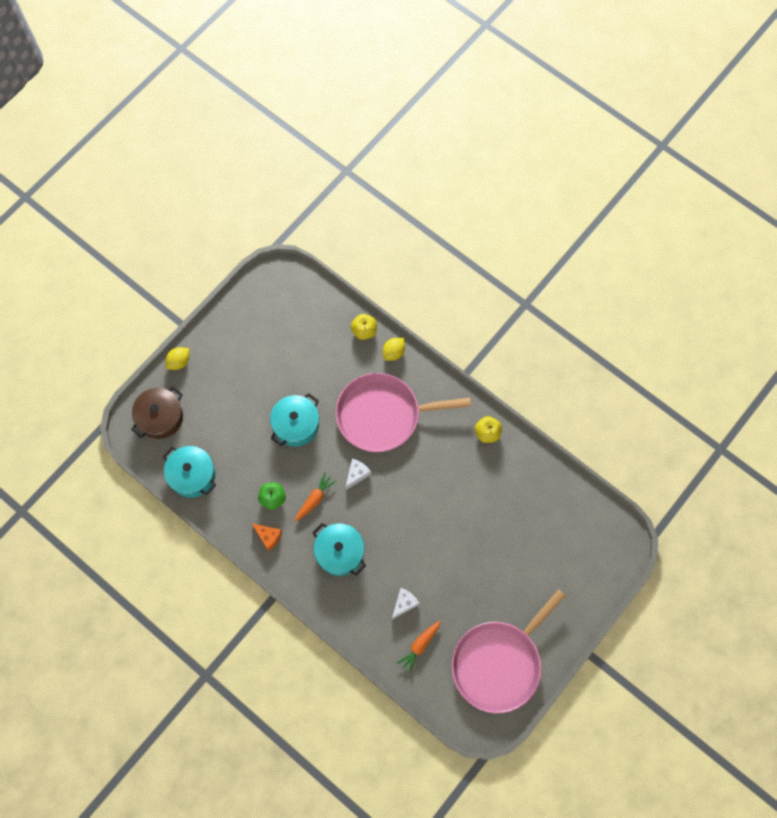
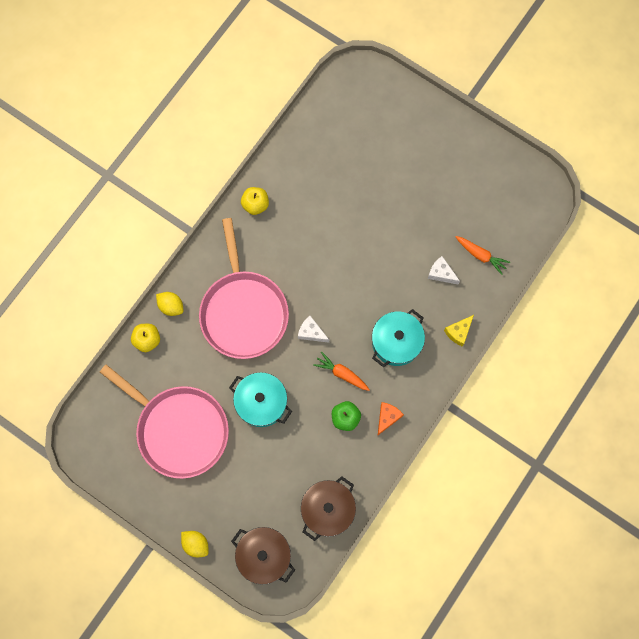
camera: 95 degrees left, 5 degrees up
turquoise pot [163,446,216,498] -> brown pot [301,476,356,541]
pink pan [452,589,566,713] -> pink pan moved to [100,364,229,479]
none -> yellow cheese [444,315,474,346]

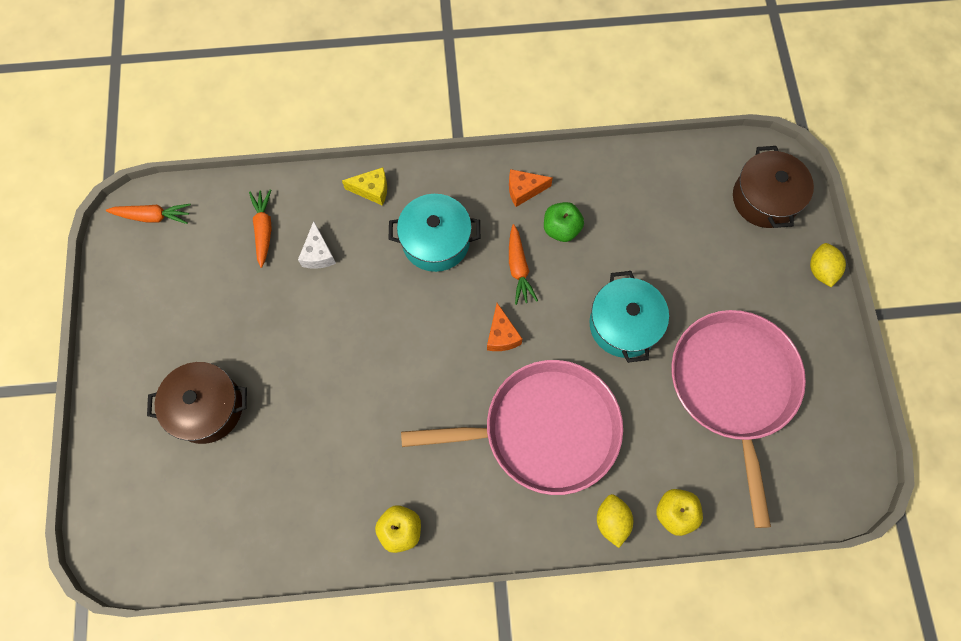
camera: 130 degrees left, 5 degrees down
pink pan [199,218,289,359] -> pink pan turned 45 degrees clockwise [401,360,623,495]
white cheese [298,316,329,343] -> orange cheese [487,303,522,351]
brown pot [301,476,356,541] -> brown pot moved to [147,362,247,444]
none -> orange carrot [106,204,191,224]

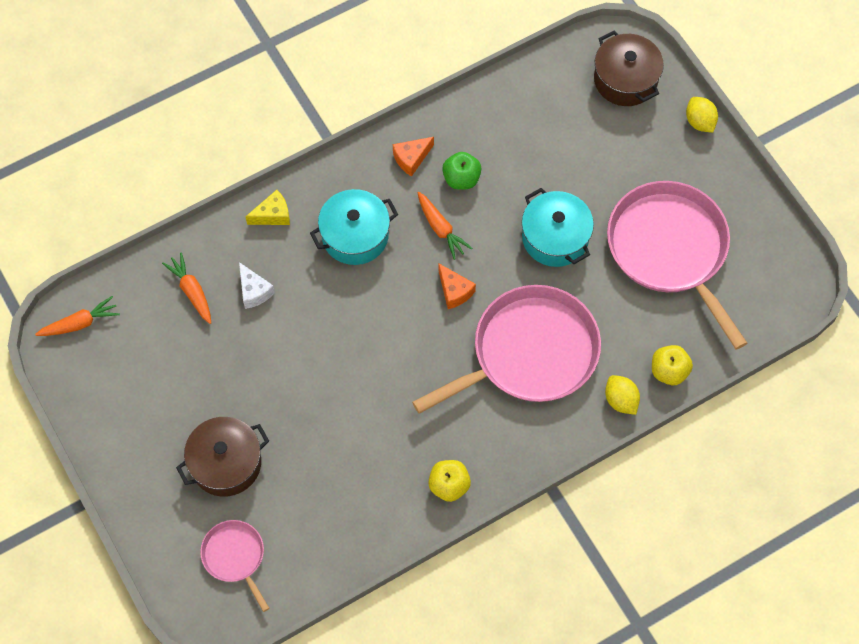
camera: 25 degrees left, 5 degrees down
none -> pink pan [200,520,269,612]

